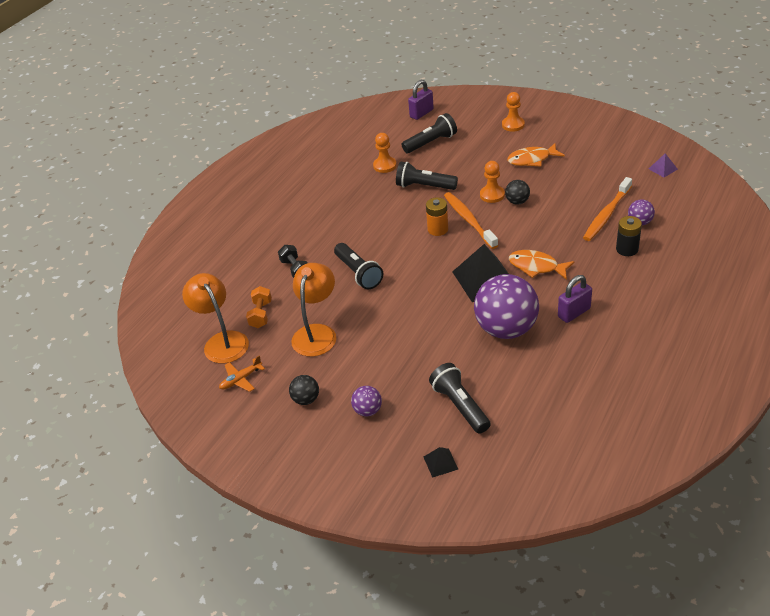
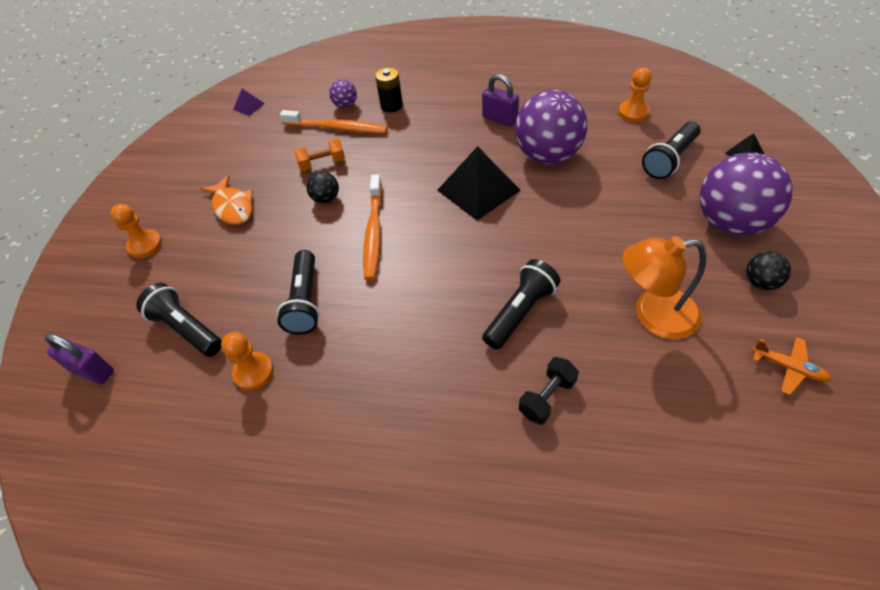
camera: 110 degrees left, 10 degrees up
orange lamp [182,273,249,363] -> none
orange dumbbell [246,286,272,328] -> orange dumbbell moved to [294,138,345,171]
purple ball [351,386,382,416] -> purple ball [700,152,793,236], size x2.23
orange battery [426,198,448,236] -> none
orange toothbrush [444,192,498,249] -> orange toothbrush turned 45 degrees counterclockwise [363,174,382,280]
orange pawn [480,161,505,203] -> orange pawn moved to [618,68,652,122]
orange fish [509,250,575,280] -> none

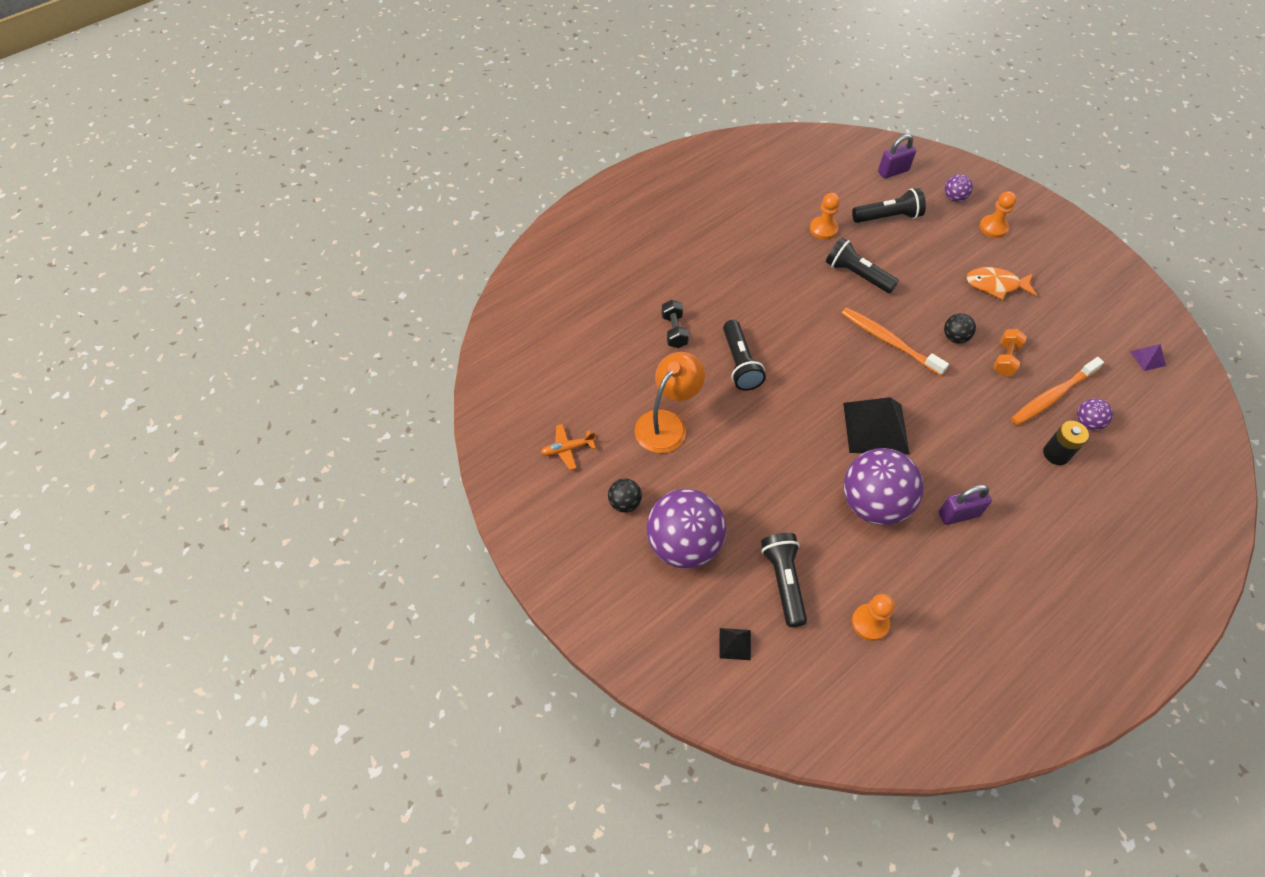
camera: 125 degrees right, 5 degrees up
none -> purple ball [944,174,973,202]

